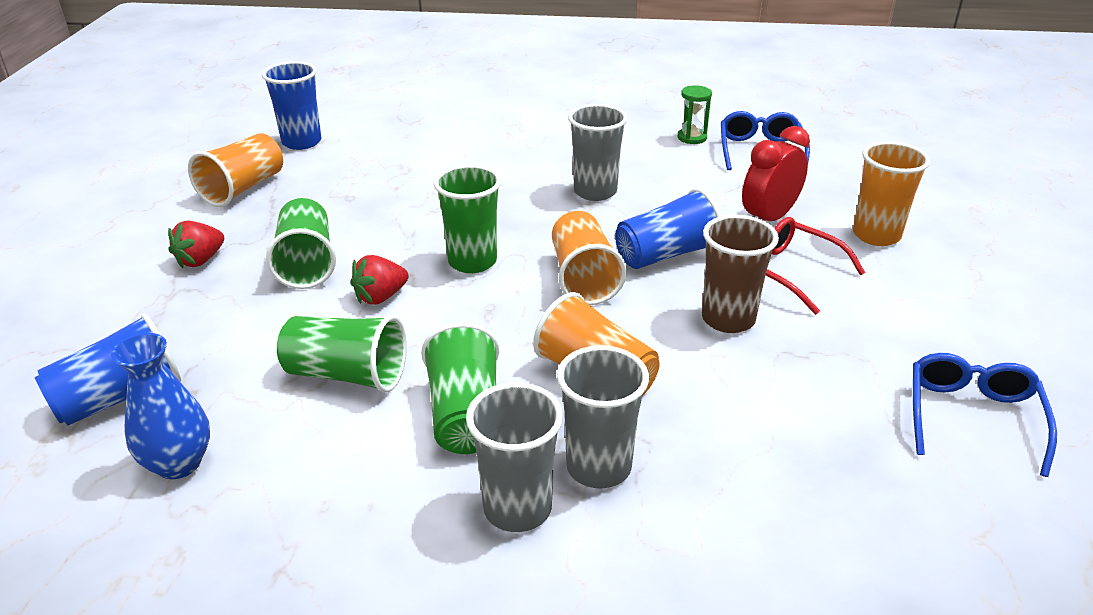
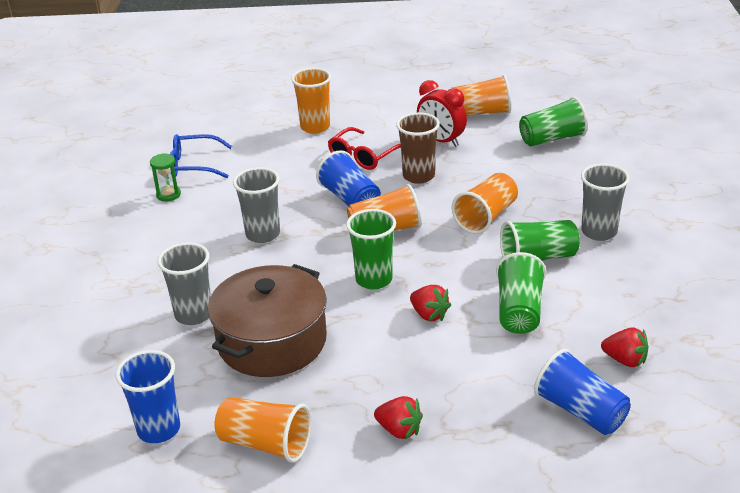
camera: 95 degrees left, 0 degrees up
blue vase [111,333,210,479] -> red strawberry [601,327,648,367]
green cup [266,198,336,289] -> green cup moved to [519,97,588,146]
grey cup [557,345,649,488] -> grey cup moved to [157,242,211,325]
red clock [742,126,810,221] -> red clock moved to [417,80,467,147]
blue glasses [913,353,1057,477] -> orange cup [451,75,511,116]
none -> brown pot [208,264,327,377]

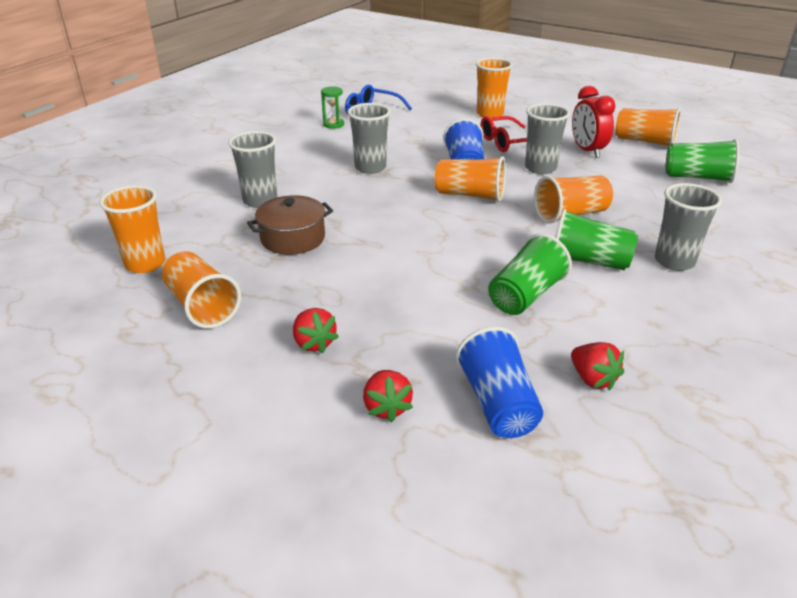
camera: 30 degrees right, 0 degrees up
blue cup [115,350,180,443] -> orange cup [99,185,165,273]
brown pot [208,264,327,377] -> brown pot [247,195,333,255], size x0.62
green cup [346,209,396,290] -> none
brown cup [396,112,440,184] -> grey cup [525,103,570,174]
red strawberry [410,285,451,321] -> red strawberry moved to [363,370,413,423]

